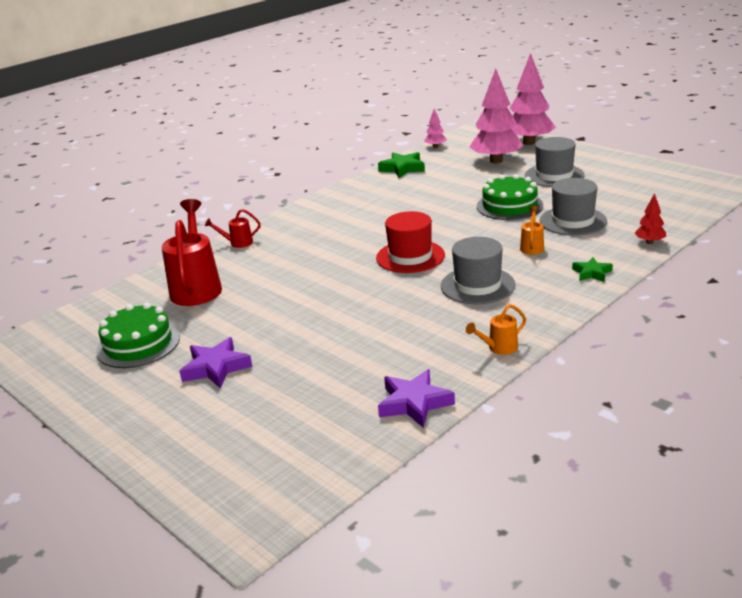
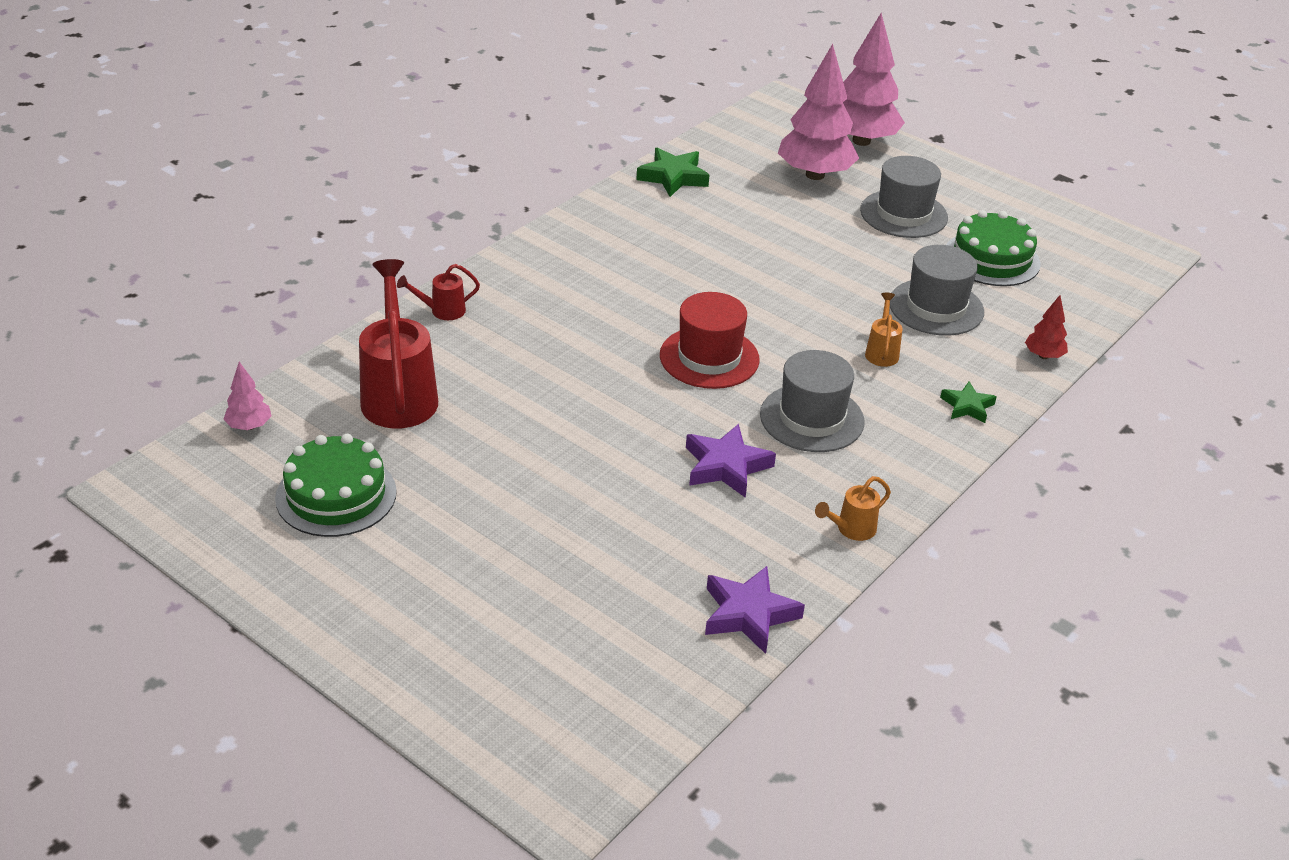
camera: 10 degrees left, 10 degrees up
purple star [180,337,252,388] -> purple star moved to [686,424,776,498]
pink tree [424,109,447,148] -> pink tree moved to [224,362,272,430]
green cake [477,174,543,220] -> green cake moved to [947,210,1041,286]

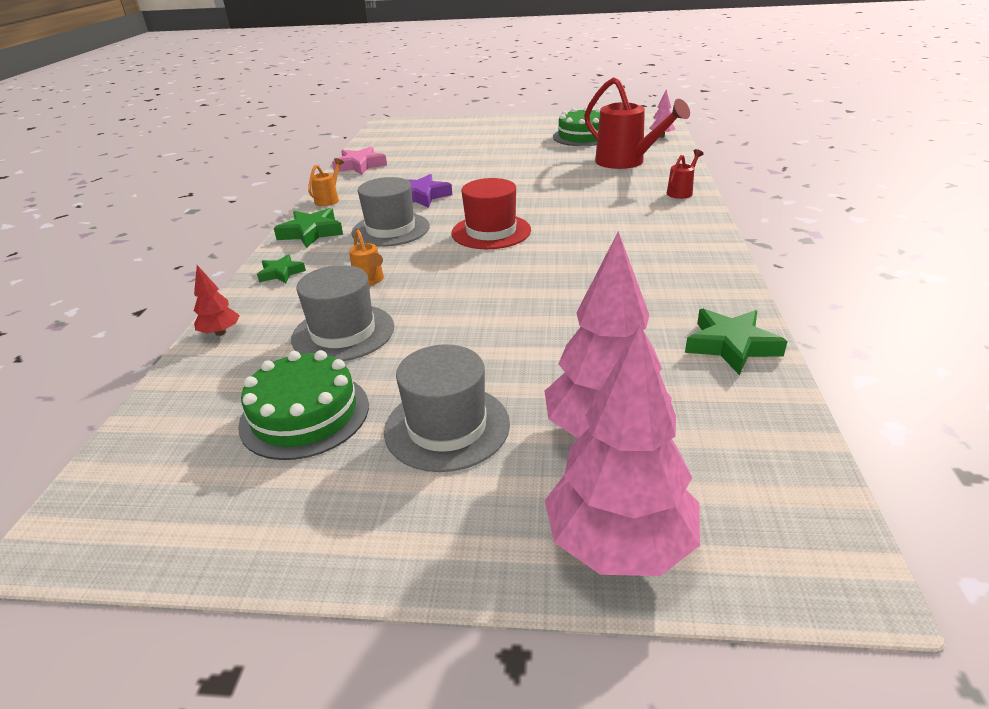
camera: 150 degrees right, 5 degrees down
purple star [705,566,805,654] -> pink star [332,146,387,175]
none -> green star [274,208,343,248]

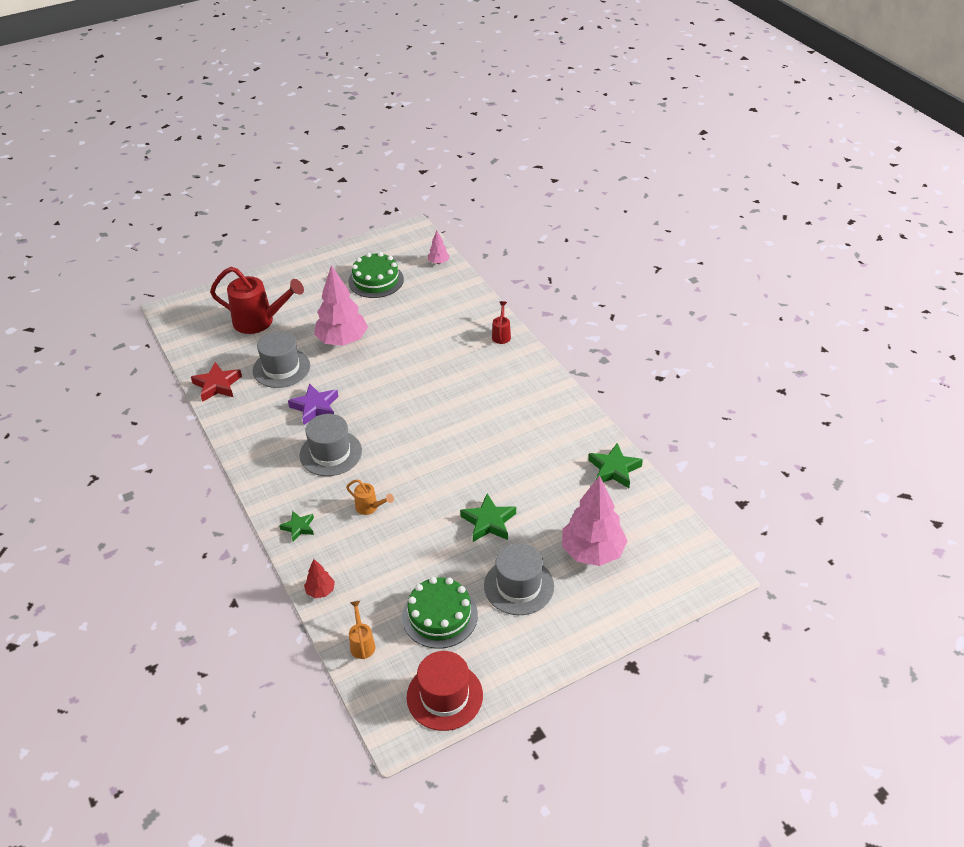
camera: 35 degrees left, 10 degrees up
green star [274,208,343,248] -> green star moved to [460,494,516,542]
grey hat [291,265,394,361] -> grey hat moved to [253,331,310,388]
orange watering can [308,158,344,206] -> orange watering can moved to [349,601,375,659]
pink star [332,146,387,175] -> red star [191,362,242,402]
red hat [451,178,531,249] -> red hat moved to [407,651,483,731]
pink tree [545,323,700,576] -> pink tree moved to [314,265,368,346]
red watering can [584,77,690,169] -> red watering can moved to [210,267,304,334]

